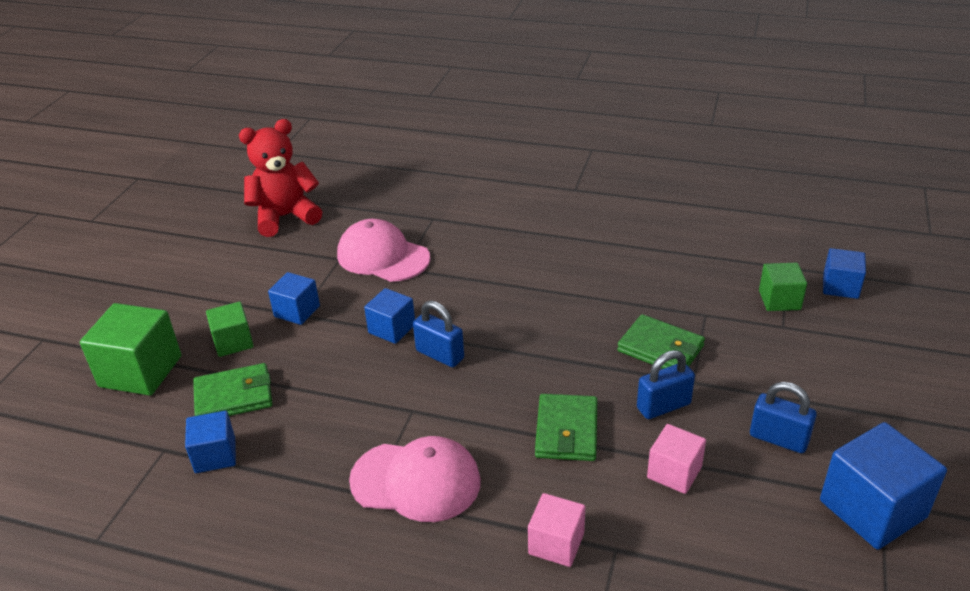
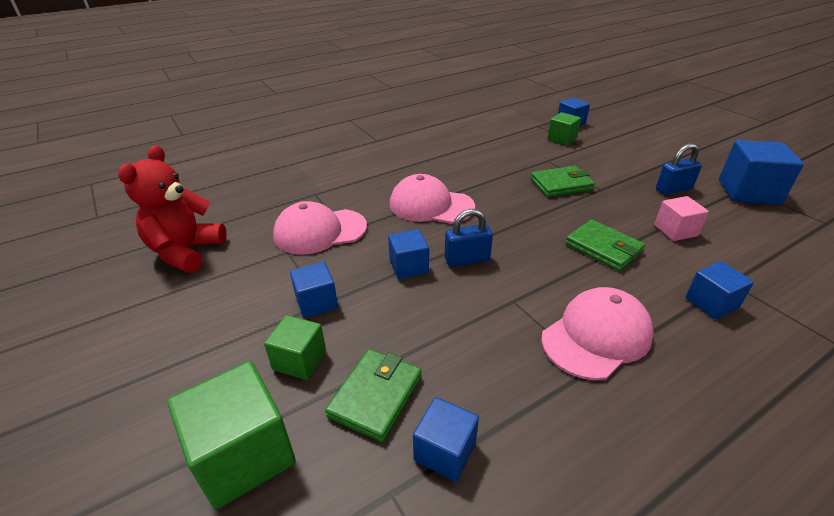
camera: 50 degrees left, 0 degrees up
pink cube [528,493,585,567] -> blue cube [685,261,754,319]
blue padlock [637,350,695,419] -> none
none -> pink cap [390,174,475,224]

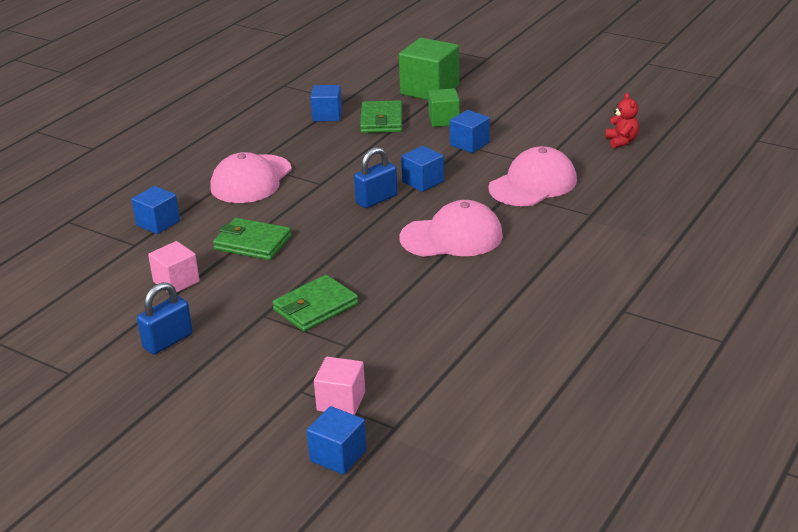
camera: 155 degrees right, 5 degrees down
red teddy bear [118,145,227,273] -> red teddy bear [605,93,639,148], size x0.49
green cube [547,112,581,145] -> pink cube [314,357,365,415]
blue cube [719,140,804,205] -> none

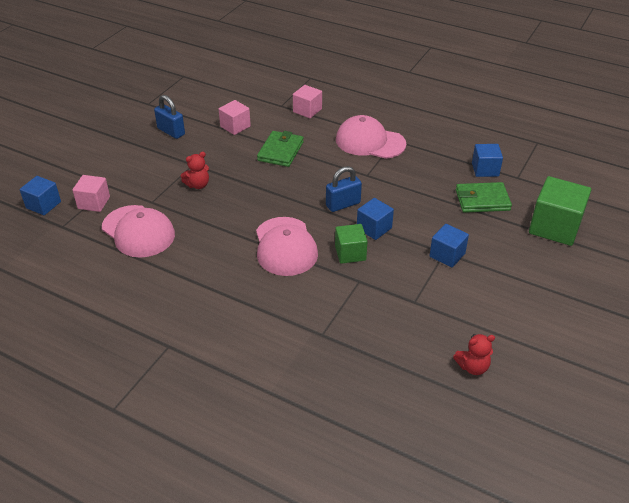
camera: 85 degrees right, 10 degrees up
blue cube [131,186,180,234] -> pink cube [293,85,322,118]
green wallet [272,275,358,331] -> red teddy bear [181,152,209,189]
blue padlock [354,147,398,208] -> blue padlock turned 75 degrees counterclockwise [326,166,362,212]
green cube [428,88,460,127] -> green cube moved to [335,224,368,264]
pink cap [488,146,577,206] -> pink cap moved to [102,205,175,258]

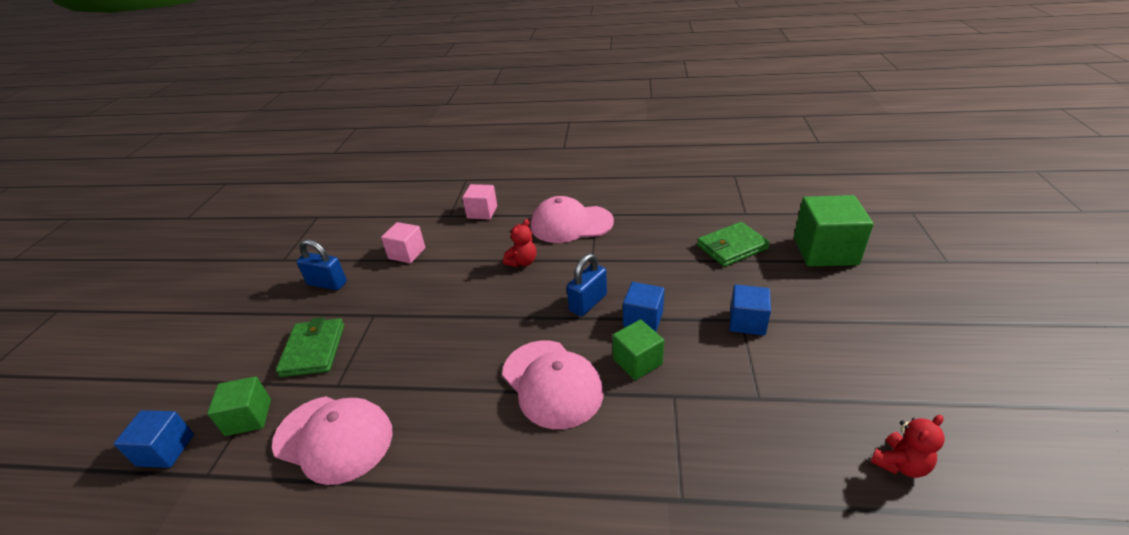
camera: 20 degrees left, 5 degrees down
pink cube [72,175,110,212] -> green cube [207,376,271,436]
red teddy bear [181,152,209,189] -> red teddy bear moved to [503,219,537,267]
green wallet [257,131,304,167] -> green wallet moved to [276,317,344,377]
blue cube [472,144,503,177] -> none

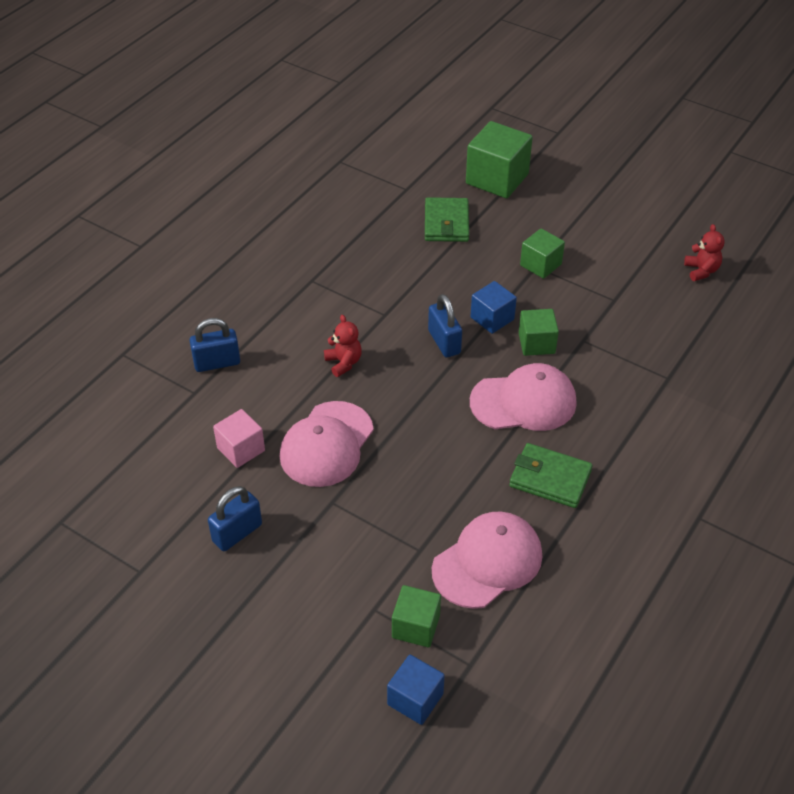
camera: 65 degrees left, 10 degrees up
green wallet [276,317,344,377] -> green wallet moved to [509,443,593,508]
pink cube [462,184,497,220] -> blue padlock [189,318,240,372]
pink cap [531,196,614,243] -> pink cap moved to [280,401,374,487]
blue cube [730,285,771,336] -> green cube [520,228,565,279]

